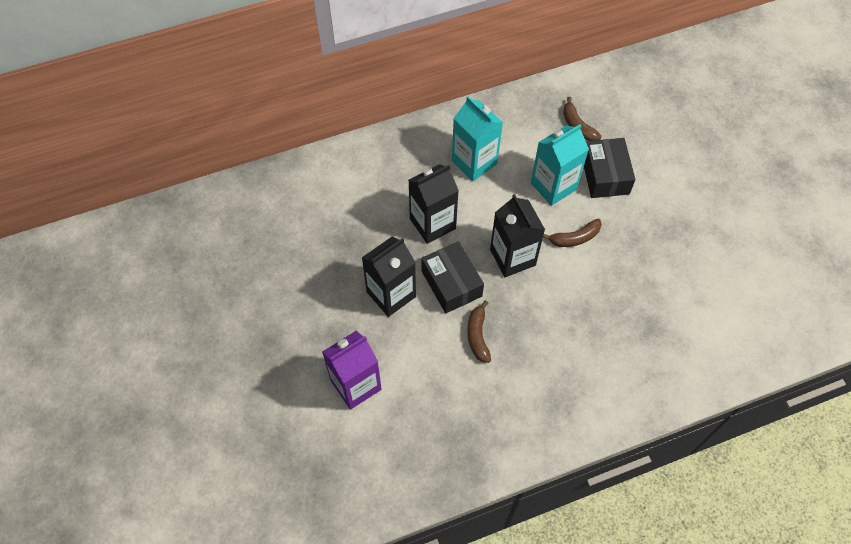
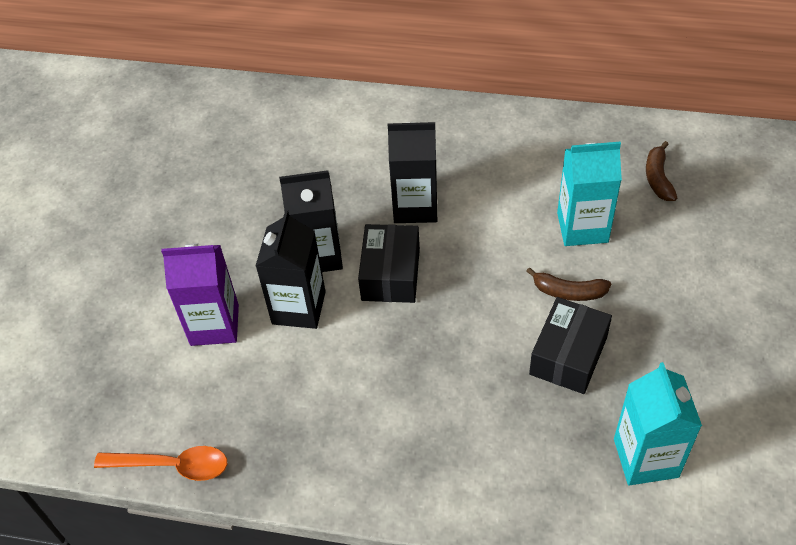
camera: 35 degrees right, 10 degrees down
turquoise carton [452,96,503,181] -> turquoise carton moved to [614,362,702,486]
brown banana [467,300,491,363] -> none
black carton [490,194,545,277] -> black carton moved to [256,210,326,329]
black box [584,138,636,198] -> black box moved to [529,297,612,394]
none -> orange spoon [94,446,227,481]

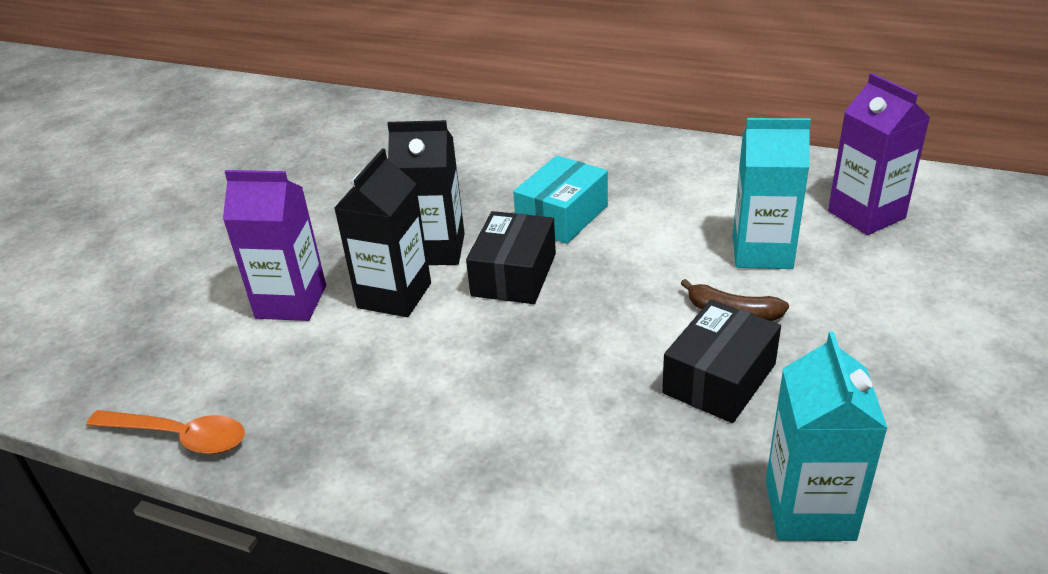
camera: 10 degrees right, 15 degrees down
black carton [388,122,437,223] -> turquoise box [513,156,608,244]
brown banana [646,141,677,201] -> purple carton [828,73,930,235]

